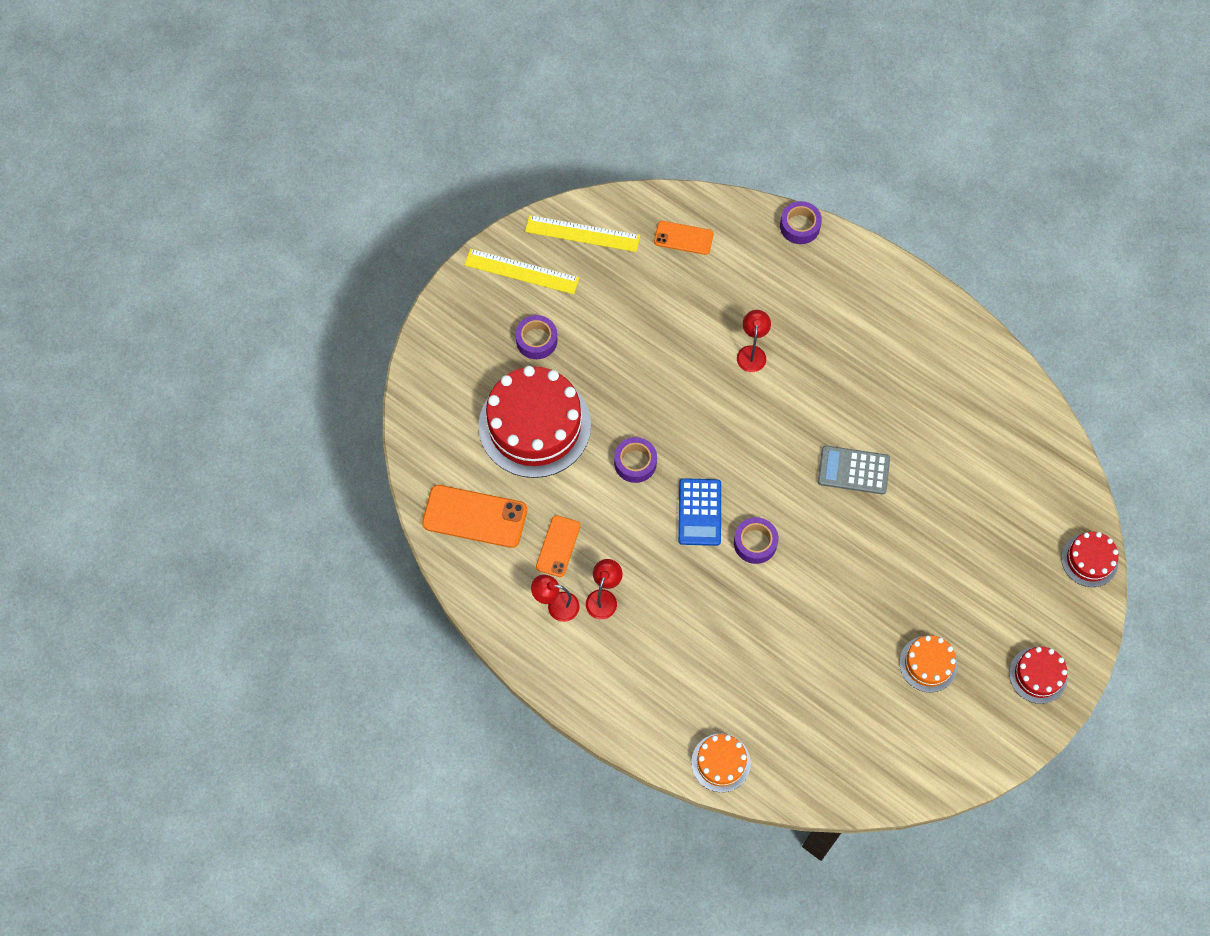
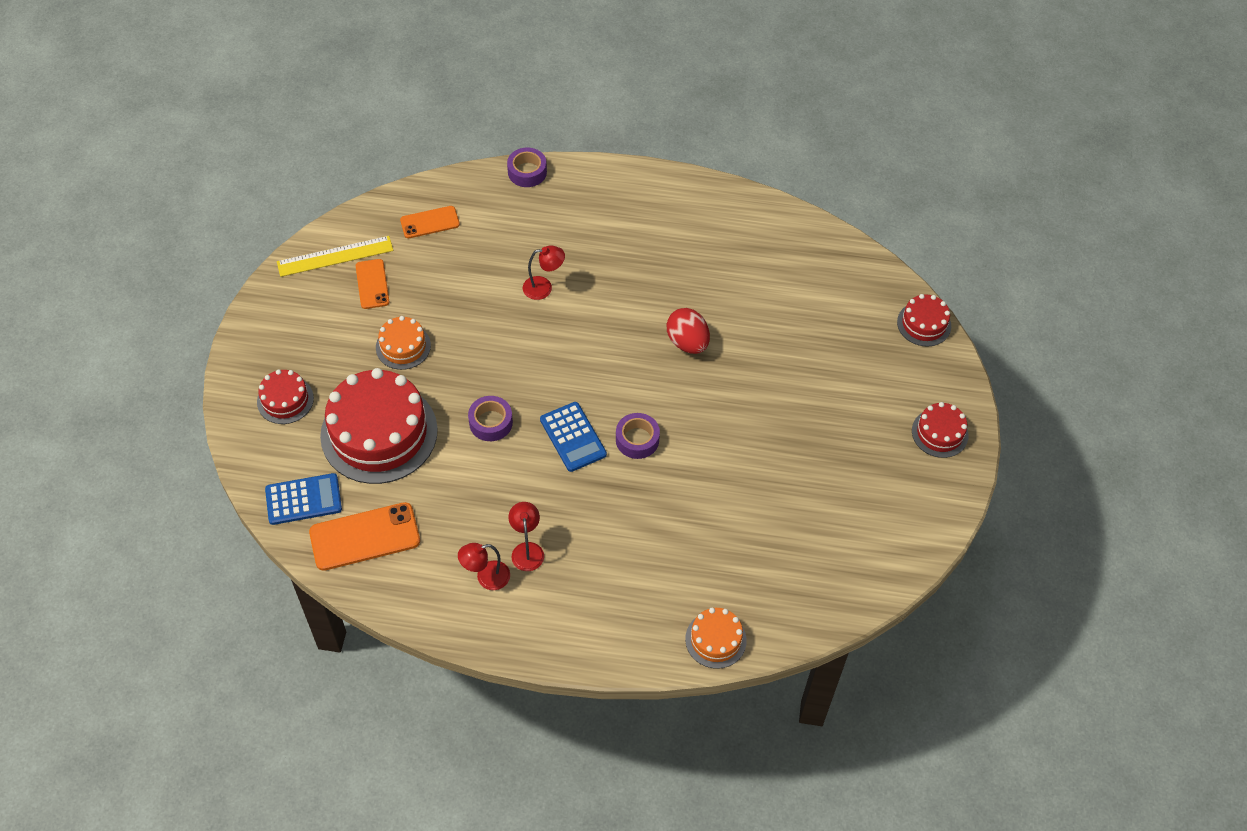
camera: 30 degrees left, 10 degrees down
yellow ruler [464,249,579,294] -> none
purple tape [515,315,558,359] -> none
orange phone [536,515,581,577] -> orange phone moved to [356,259,390,309]
red lamp [737,310,771,372] -> red lamp turned 105 degrees clockwise [523,245,565,300]
grey calculator [818,446,890,494] -> red egg [667,308,710,354]
orange cake [899,635,958,692] -> orange cake moved to [376,316,431,370]
none -> red cake [257,369,314,424]
none -> blue calculator [265,473,342,525]

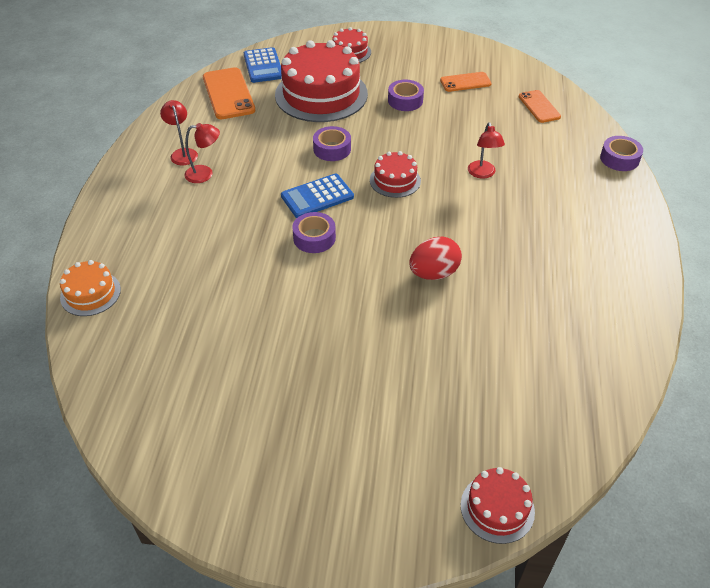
camera: 90 degrees right, 10 degrees down
yellow ruler [277,236,393,277] -> none
orange cake [376,316,431,370] -> purple tape [388,80,424,111]
red cake [912,402,969,458] -> red cake moved to [370,151,421,198]

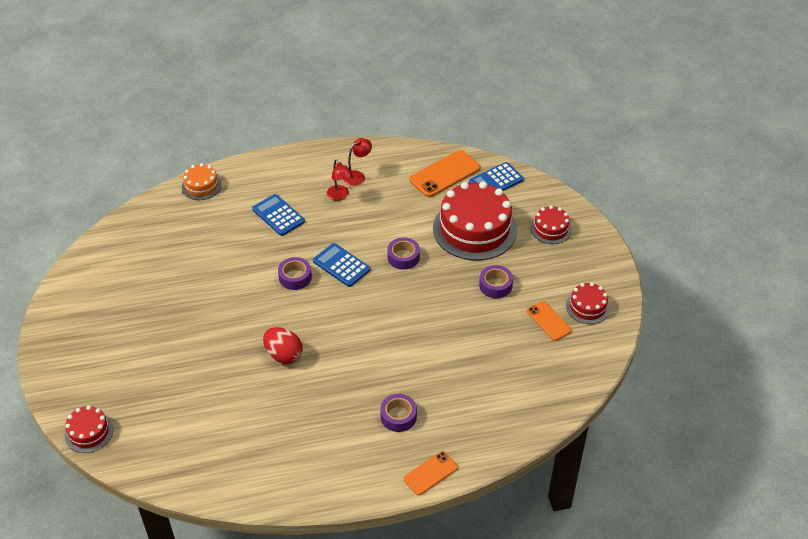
camera: 70 degrees right, 0 degrees up
red cake [370,151,421,198] -> red cake moved to [566,283,610,324]
red lamp [468,122,505,179] -> none
orange phone [519,90,561,123] -> orange phone moved to [404,451,458,495]
purple tape [600,136,643,171] -> purple tape moved to [380,394,417,432]
none -> blue calculator [252,194,305,236]

